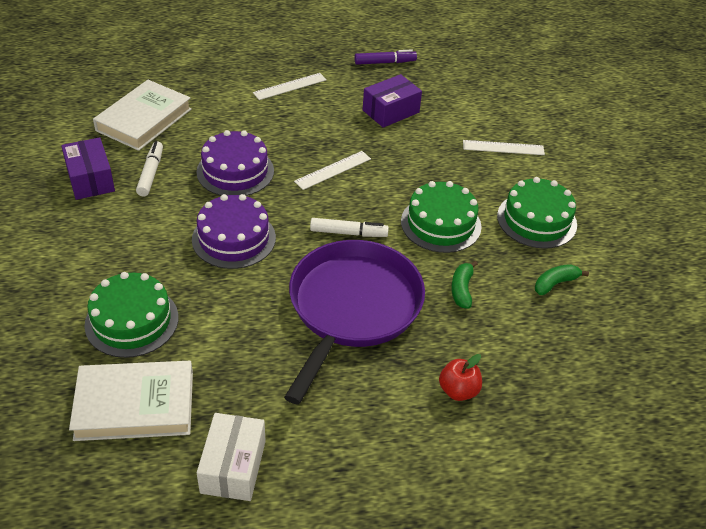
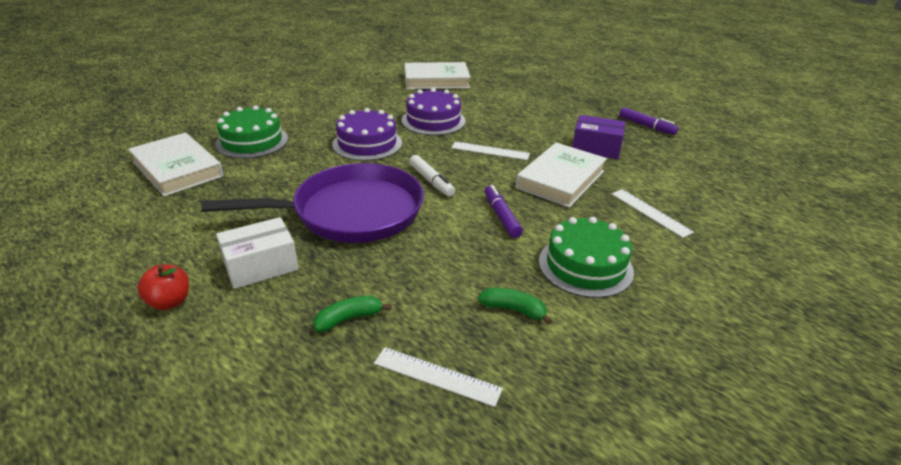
camera: 55 degrees right, 10 degrees down
purple box [61,137,115,200] -> none
white marker [136,141,163,197] -> none
white box [197,413,266,501] -> white box moved to [216,217,299,289]
white ruler [253,73,327,100] -> white ruler moved to [374,347,503,407]
green cake [401,181,481,253] -> purple marker [485,185,523,238]
red apple [439,354,482,401] -> red apple moved to [137,264,189,310]
green banana [451,261,478,309] -> green banana moved to [313,296,391,332]
none -> white book [516,143,607,208]

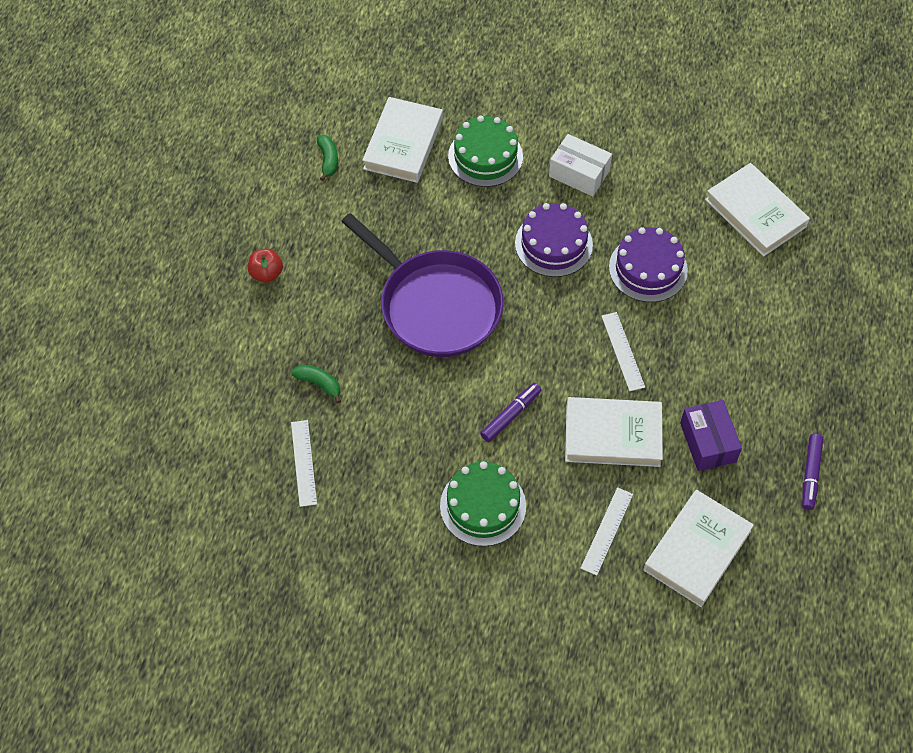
camera: 60 degrees right, 25 degrees up
white box [216,217,299,289] -> white box moved to [549,134,612,196]
white marker [409,155,455,197] -> none
green banana [478,288,552,325] -> green banana moved to [317,135,338,181]
none -> white book [643,490,754,607]

